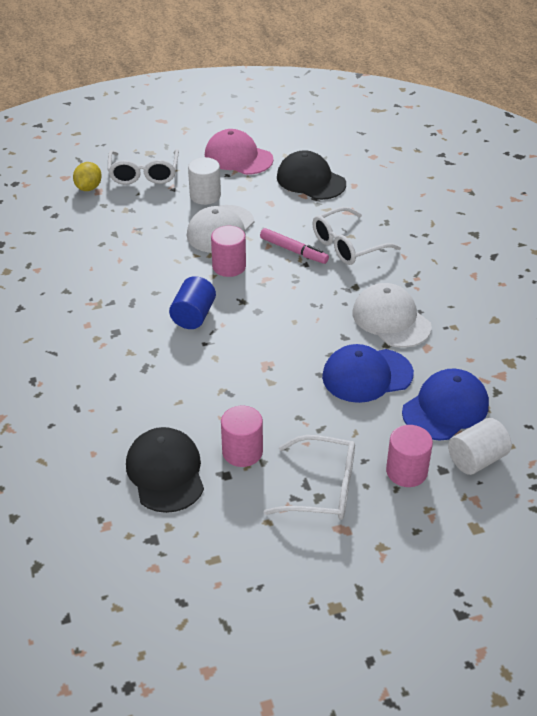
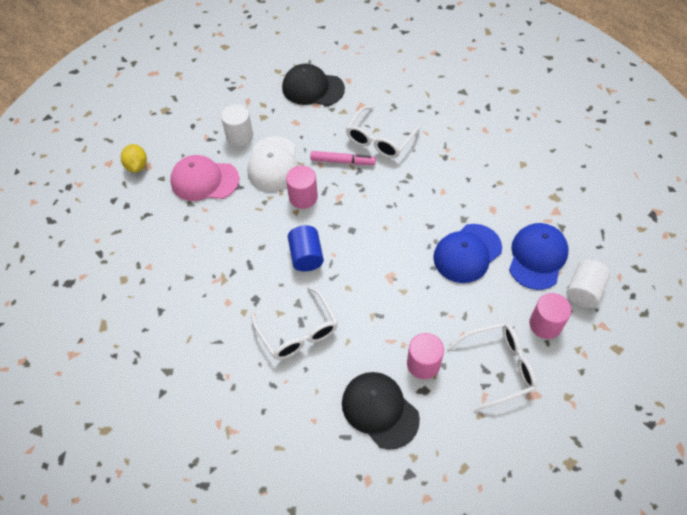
camera: 25 degrees left, 15 degrees up
white glasses [108,149,179,185] -> white glasses moved to [251,286,338,360]
pink cap [205,129,273,175] -> pink cap moved to [170,155,239,201]
white cap [352,283,432,348] -> none

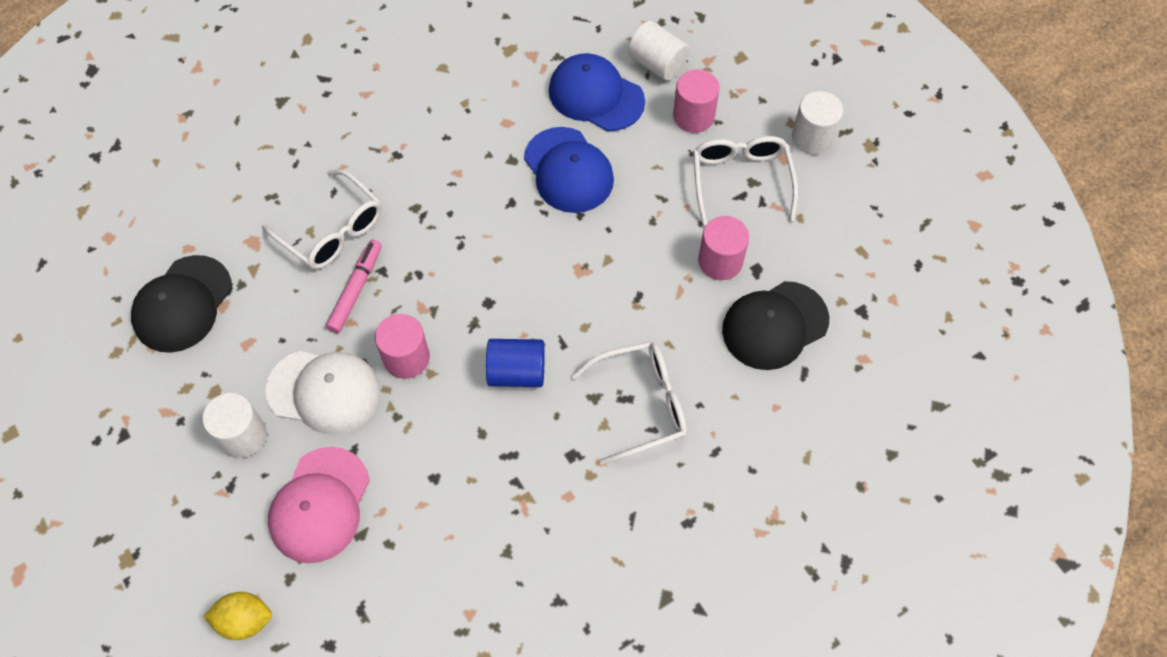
camera: 80 degrees left, 5 degrees up
none -> white cylinder [792,91,843,155]

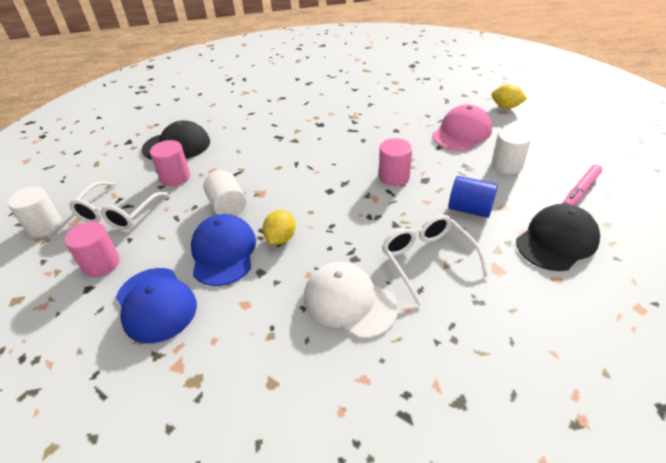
camera: 155 degrees left, 20 degrees down
white cap [265,351,381,435] -> white cap moved to [304,262,398,338]
pink marker [326,239,382,333] -> pink marker moved to [562,164,602,206]
blue cylinder [486,339,544,387] -> blue cylinder moved to [449,176,498,218]
white glasses [571,341,687,465] -> none
white cylinder [628,21,690,81] -> white cylinder moved to [203,170,246,216]
none -> yellow lemon [263,210,295,245]

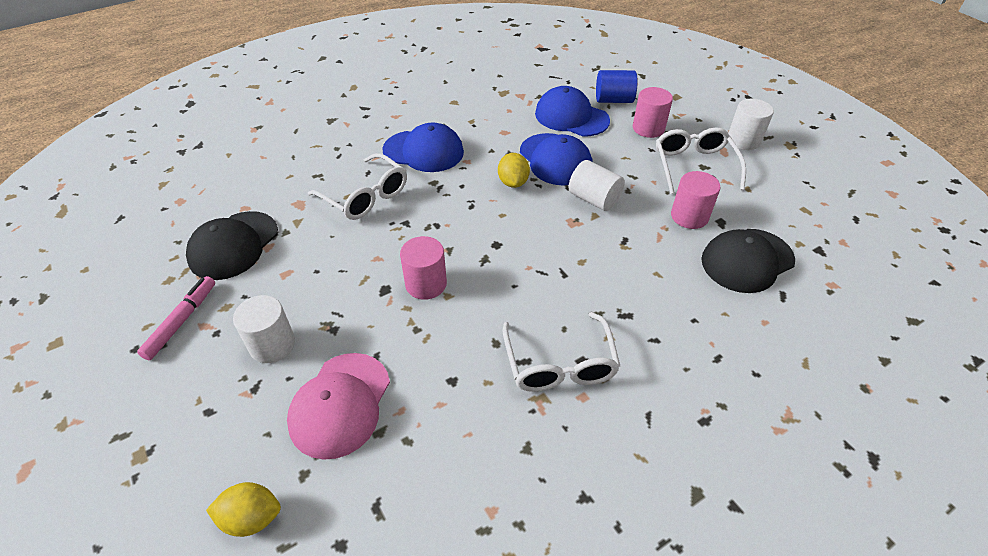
camera: 155 degrees right, 5 degrees up
white cap [304,262,398,338] -> blue cap [382,122,464,172]
blue cylinder [449,176,498,218] -> blue cylinder moved to [596,70,638,103]
none -> white glasses [503,312,620,392]

